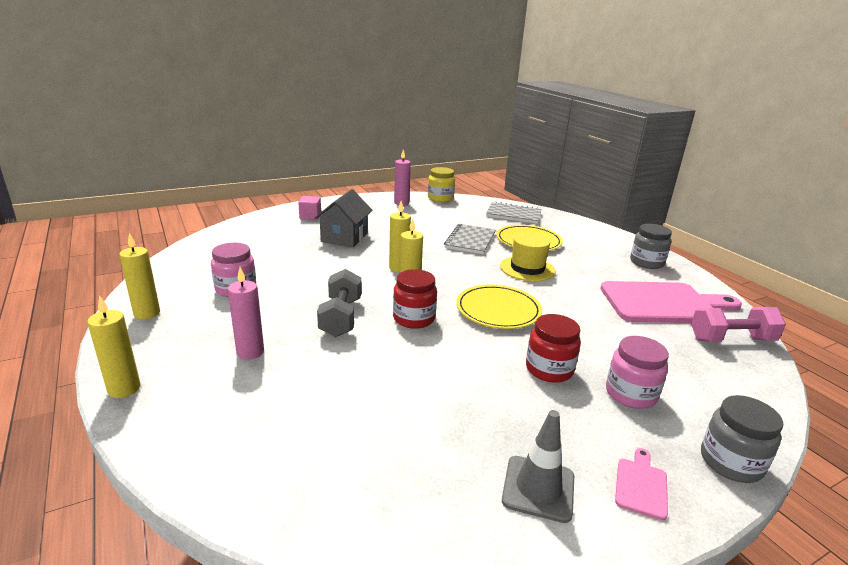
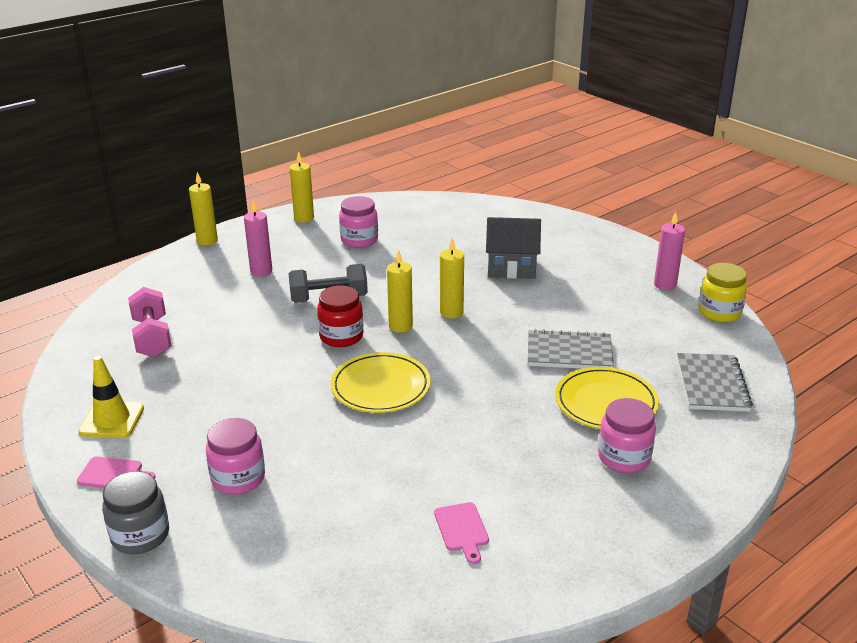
camera: 80 degrees right, 5 degrees up
pink cube [298,196,321,220] -> none
yellow hat [500,233,556,281] -> none
grey traffic cone [502,410,574,523] -> yellow traffic cone [78,356,144,438]
red jar [526,314,581,383] -> none
pink cutting board [600,281,742,323] -> pink cutting board [434,502,489,564], size x0.40
grey jar [630,224,672,269] -> none
pink dumbbell [691,307,786,342] -> pink dumbbell moved to [128,287,172,357]
none -> pink jar [598,398,656,473]

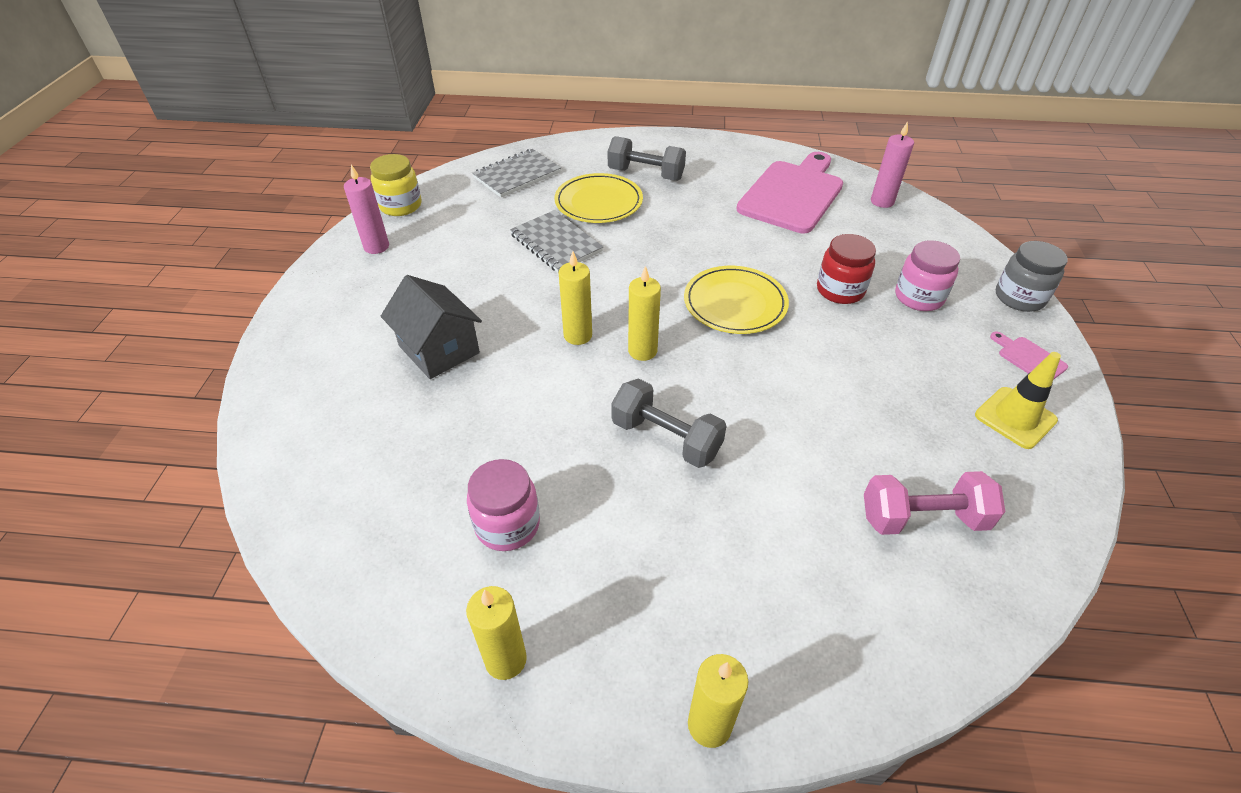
camera: 135 degrees left, 15 degrees up
pink dumbbell [128,287,172,357] -> pink dumbbell turned 60 degrees clockwise [864,471,1005,535]
pink candle [244,200,272,277] -> pink candle moved to [871,121,914,208]
red jar [317,286,363,347] -> red jar moved to [817,234,876,304]
pink cutting board [434,502,489,564] -> pink cutting board [737,152,843,233], size x2.48
pink jar [598,398,656,473] -> grey dumbbell [608,136,686,181]

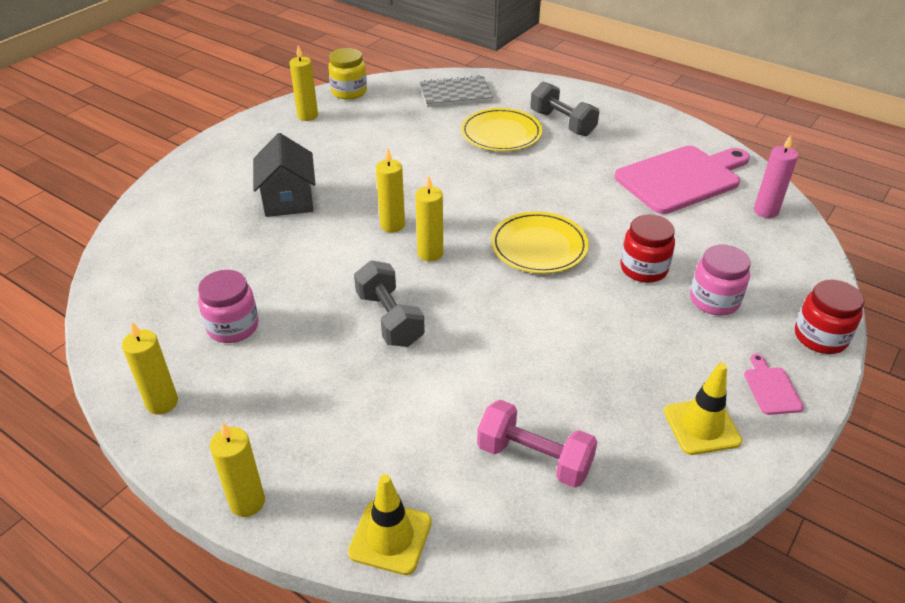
camera: 30 degrees right, 5 degrees down
pink candle [344,165,389,254] -> yellow candle [289,45,318,121]
grey notebook [510,210,603,273] -> none
grey jar [996,241,1068,312] -> red jar [795,280,865,354]
none -> yellow traffic cone [348,474,432,575]

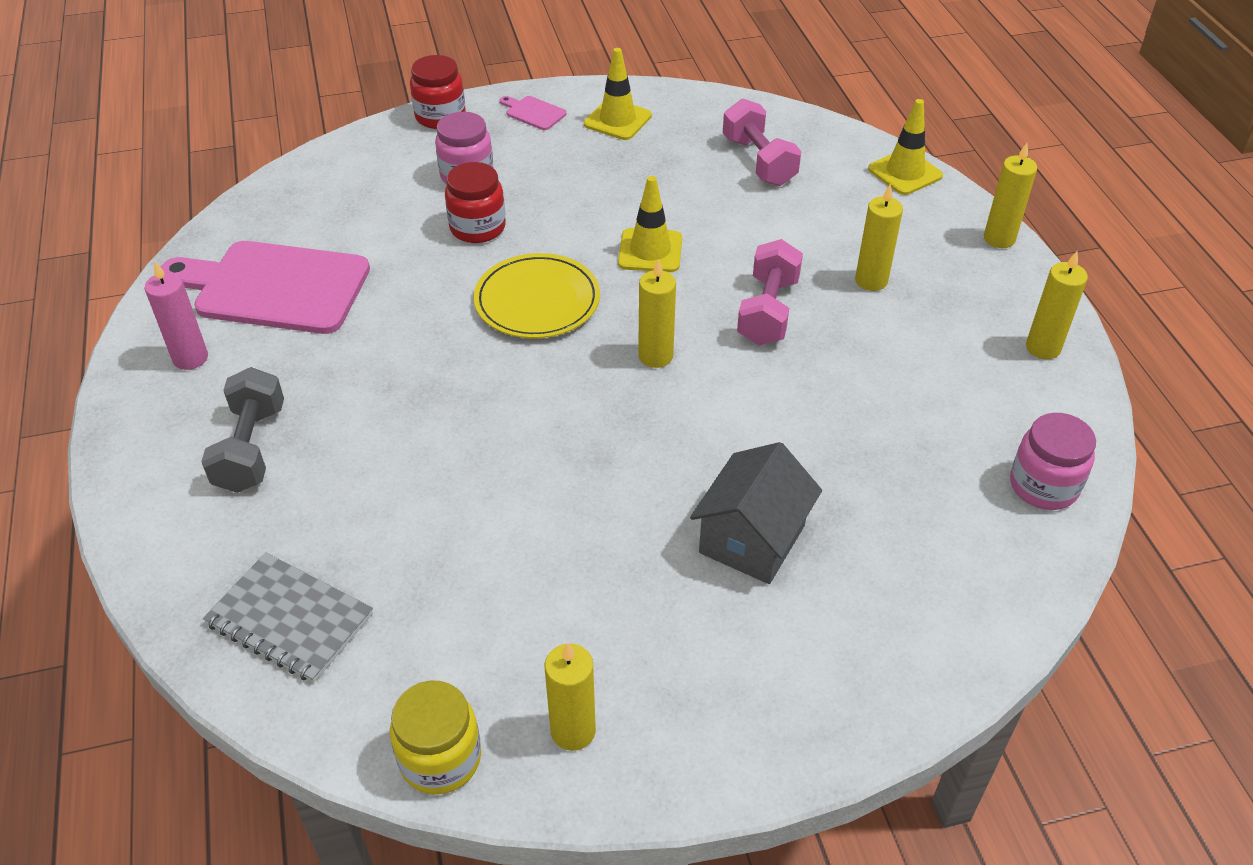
camera: 140 degrees left, 5 degrees up
pink jar [198,270,259,343] -> pink jar moved to [1010,413,1096,510]
grey dumbbell [354,260,425,347] -> pink dumbbell [737,239,803,345]
yellow candle [376,149,405,233] -> yellow candle moved to [855,184,903,291]
yellow plate [461,108,543,151] -> none
pink cutting board [744,353,804,415] -> pink cutting board turned 90 degrees clockwise [500,96,567,130]
pink candle [754,135,798,218] -> pink candle moved to [145,261,208,370]
none -> yellow traffic cone [618,176,682,272]

